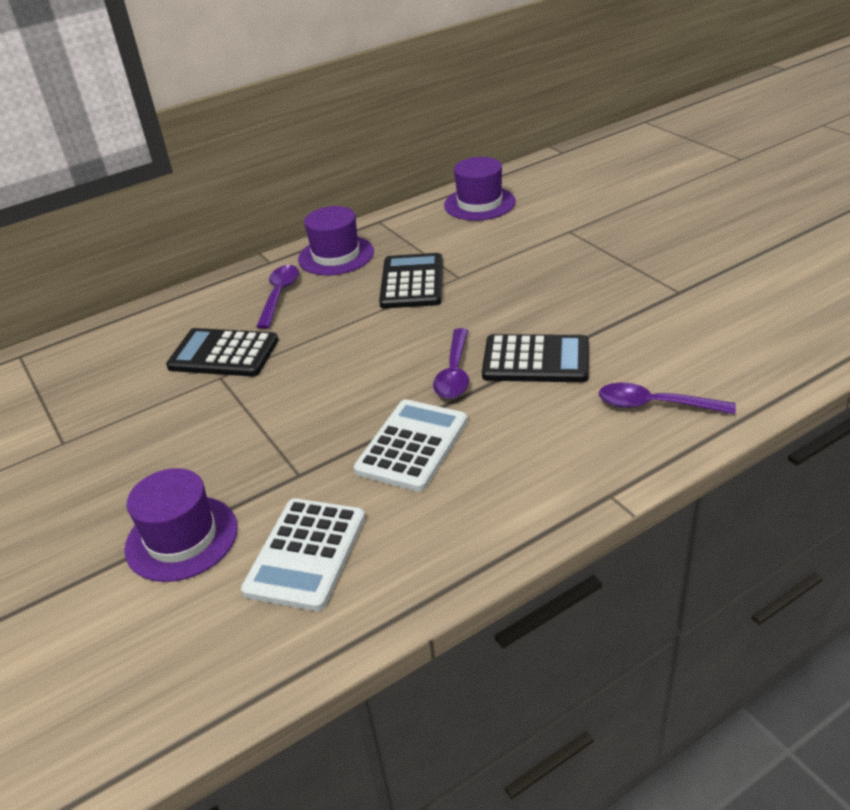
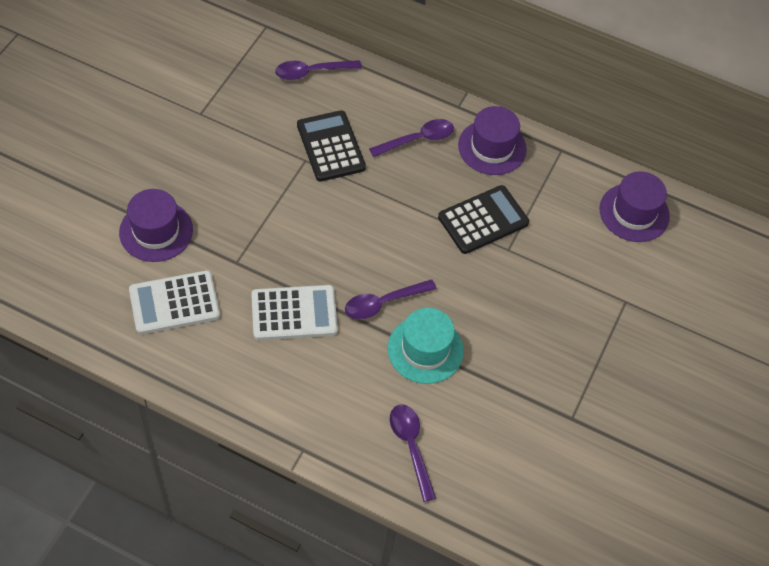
camera: 50 degrees right, 20 degrees up
black calculator [482,334,589,382] -> turquoise hat [388,308,464,384]
none -> purple spoon [275,60,362,80]

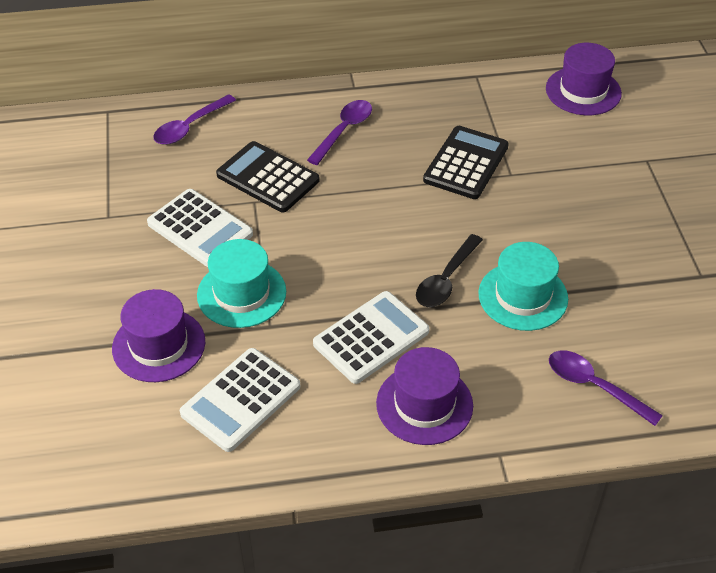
camera: 30 degrees left, 10 degrees down
purple spoon [345,279,436,319] -> black spoon [416,234,483,307]
purple hat [458,106,527,175] -> purple hat moved to [376,347,473,445]
none -> white calculator [147,189,253,267]
none -> turquoise hat [197,239,286,328]

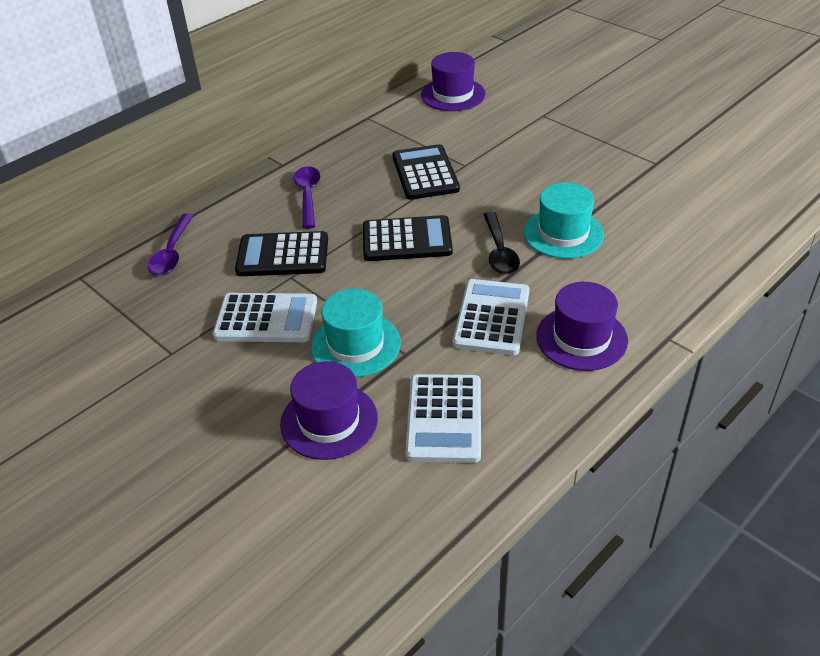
camera: 35 degrees left, 5 degrees down
purple spoon [549,350,663,426] -> none
none -> black calculator [363,215,453,261]

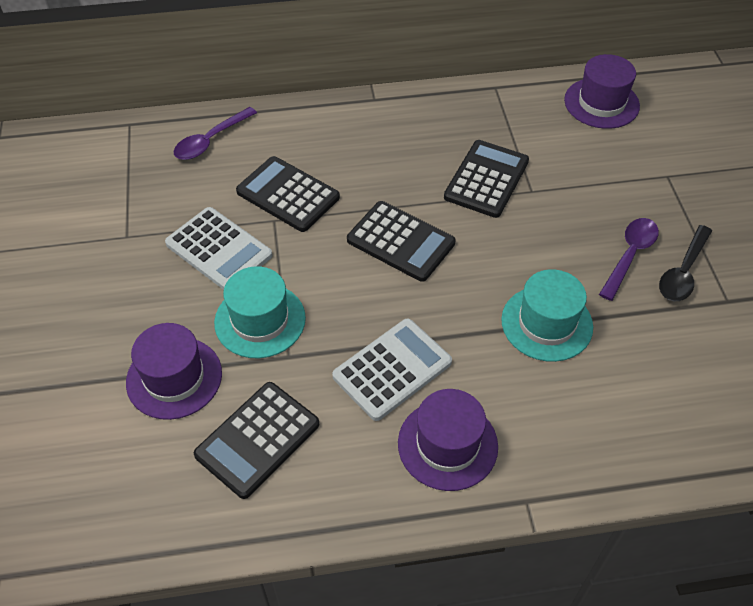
camera: 35 degrees right, 10 degrees up
purple spoon [293,166,320,229] -> purple spoon moved to [599,218,659,301]
white calculator [406,374,481,463] -> black calculator [194,382,319,499]
black spoon [483,212,520,275] -> black spoon moved to [659,225,712,301]

